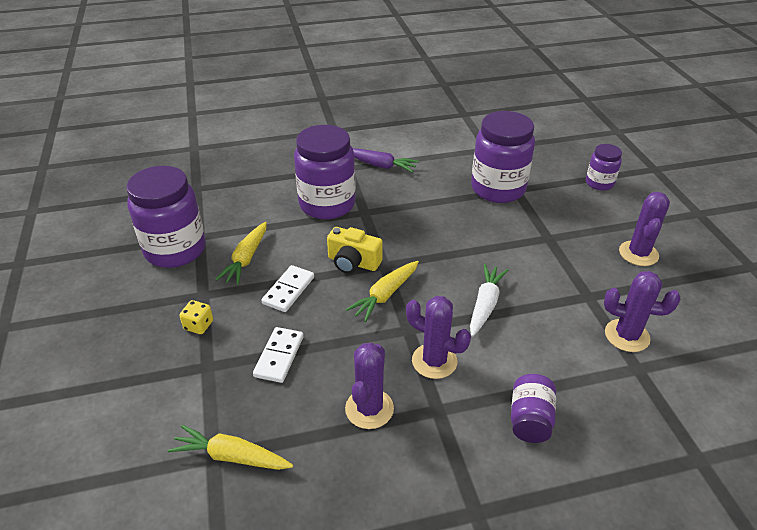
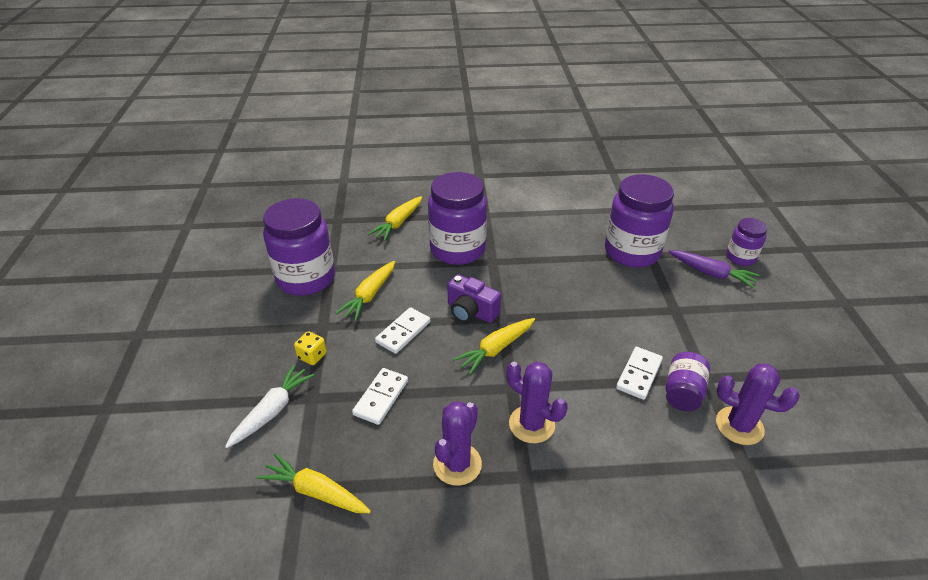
camera: 10 degrees right, 0 degrees up
yellow camera [327,227,382,274] -> purple camera [447,274,501,323]
purple carrot [353,148,419,172] -> purple carrot moved to [669,250,760,289]
white carrot [470,264,508,337] -> white carrot moved to [225,364,314,448]
purple jar [511,374,556,443] -> purple jar moved to [666,352,710,411]
purple cactus [619,192,670,266] -> none
none -> yellow carrot [368,196,422,241]
none -> white domino [616,347,663,400]

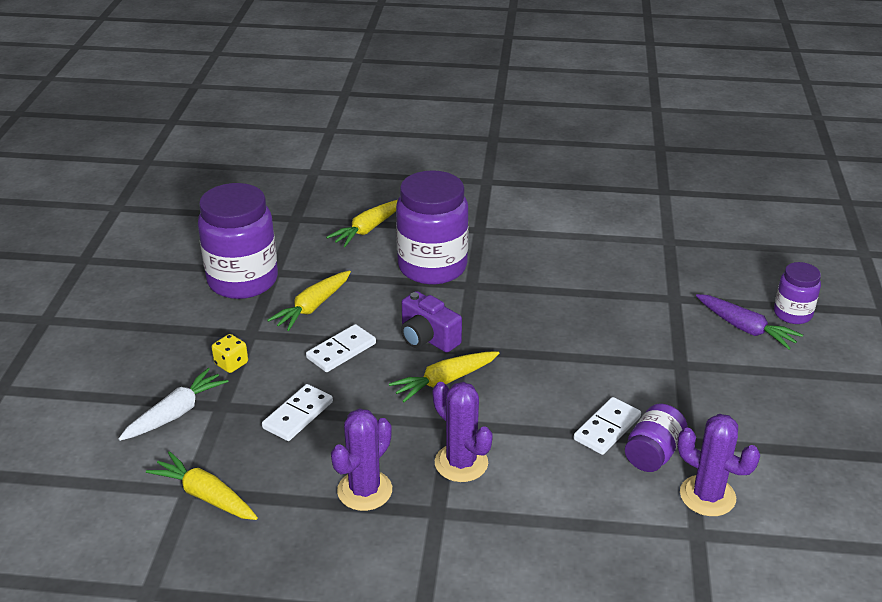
camera: 10 degrees right, 5 degrees down
purple jar [605,174,674,268] -> none

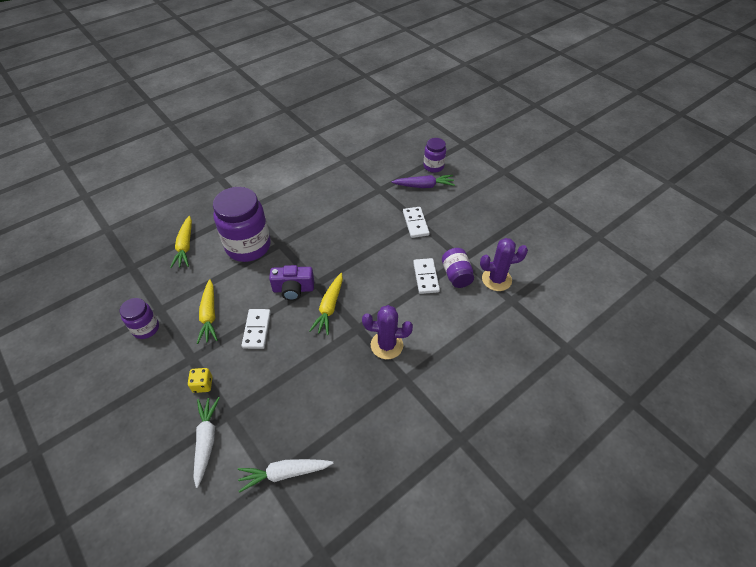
camera: 45 degrees left, 15 degrees up
yellow carrot [146,451,258,520] -> white carrot [238,459,333,493]
purple jar [198,183,278,299] -> purple jar [120,298,159,339], size x0.52
white domino [262,384,333,441] -> white domino moved to [403,207,430,238]
purple cactus [331,408,392,511] -> none

